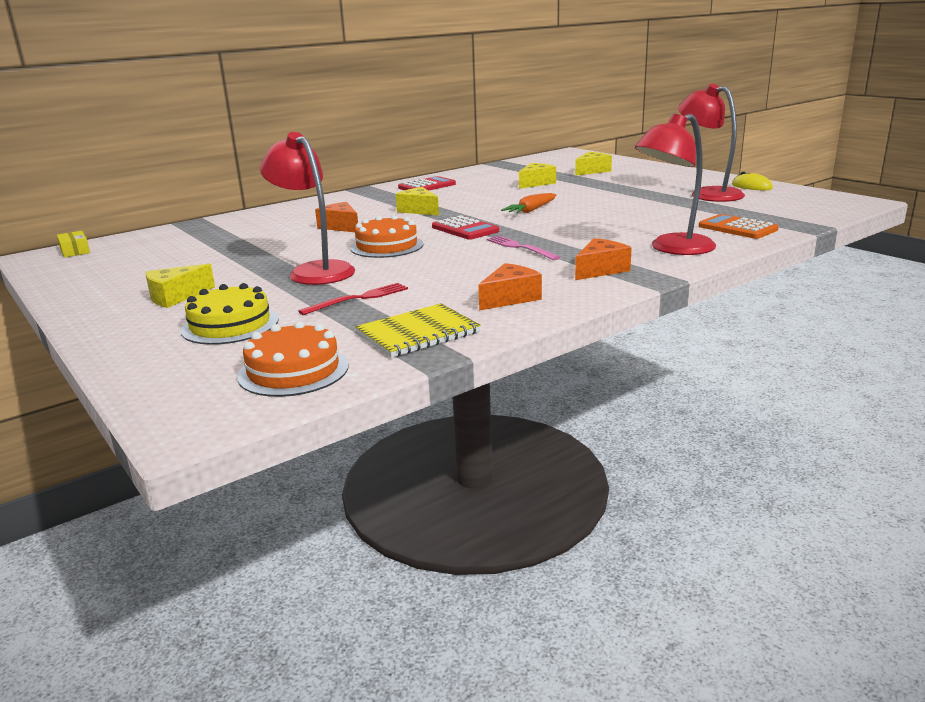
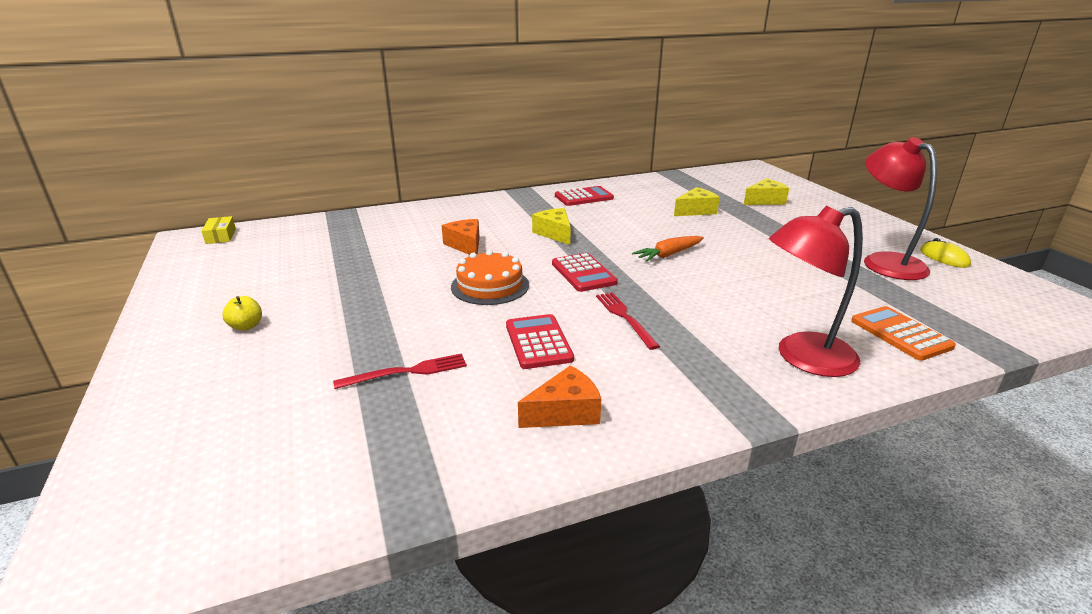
camera: 15 degrees right, 5 degrees up
yellow cheese [145,264,215,308] -> yellow apple [223,296,262,331]
yellow cake [181,283,279,345] -> none
orange cake [237,321,349,397] -> none
red lamp [260,132,355,285] -> none
yellow notebook [355,303,481,358] -> none
pink fork [487,236,561,260] -> red fork [596,292,660,350]
orange cheese [575,238,632,280] -> none
none -> red calculator [506,314,574,369]

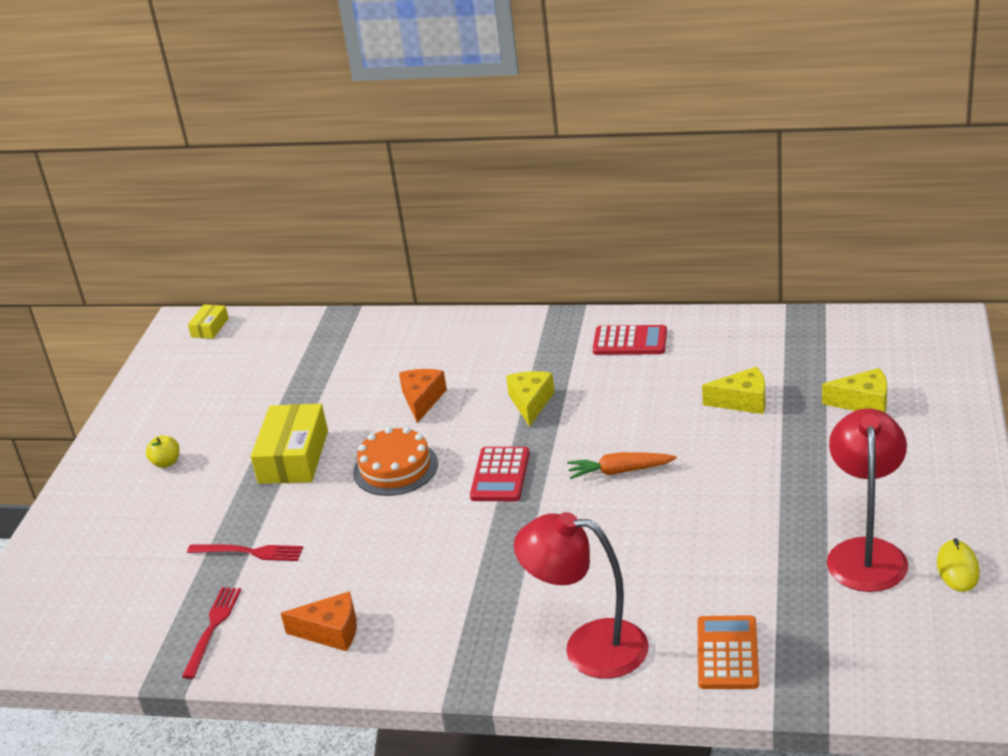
camera: 35 degrees right, 5 degrees up
red calculator [506,314,574,369] -> none
red fork [596,292,660,350] -> red fork moved to [182,587,241,679]
none -> yellow box [251,404,328,484]

